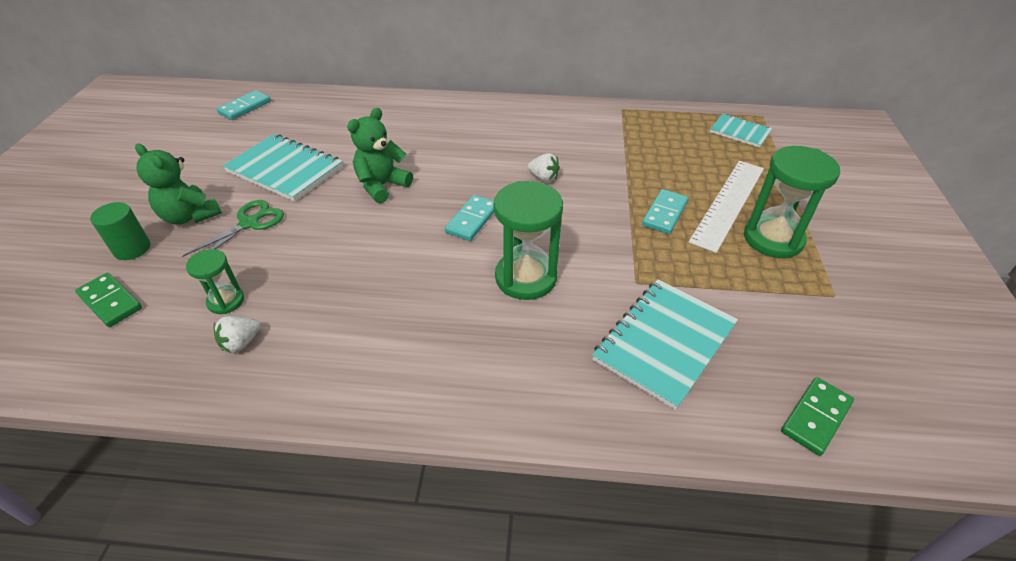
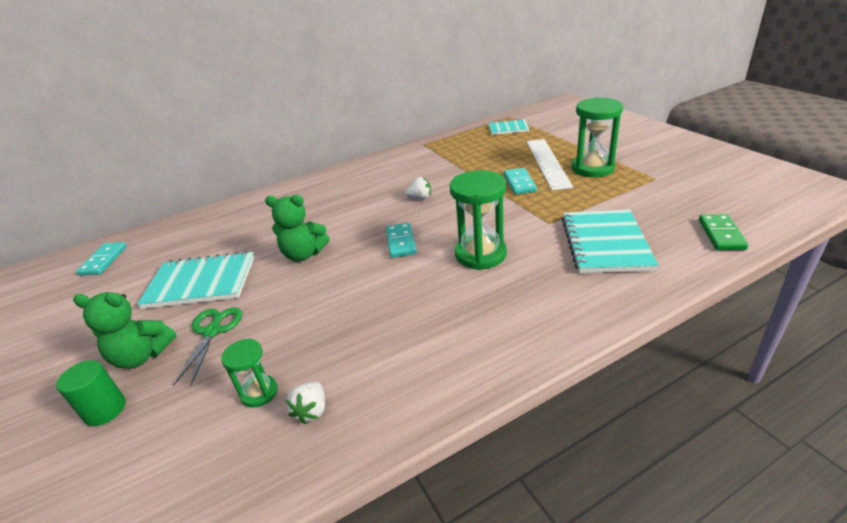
camera: 30 degrees left, 10 degrees down
green domino [75,273,142,327] -> none
green teddy bear [347,108,413,203] -> green teddy bear turned 90 degrees counterclockwise [265,195,329,261]

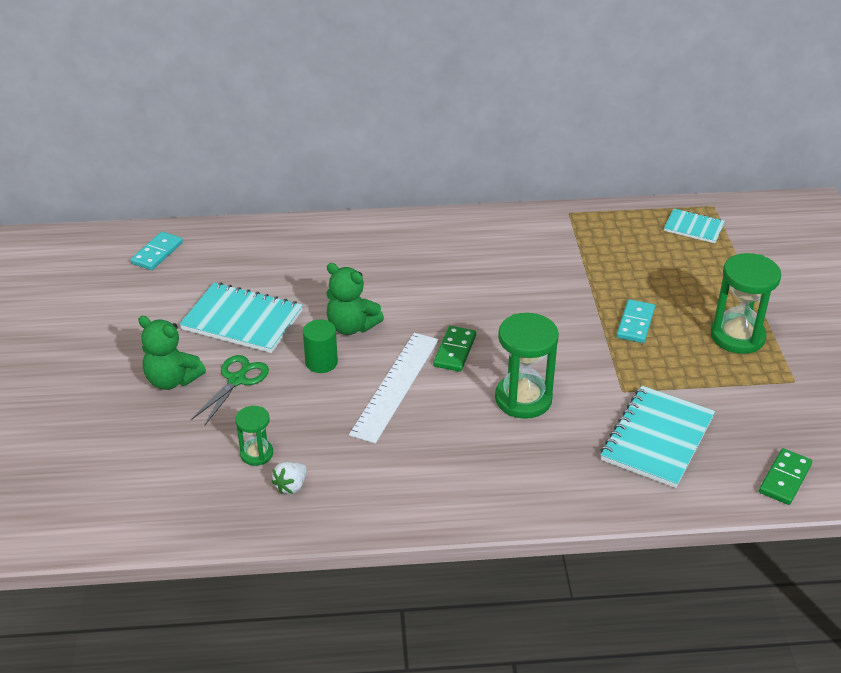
camera: 20 degrees right, 5 degrees up
green cylinder [56,360,126,426] -> green cylinder moved to [303,320,338,373]
turquoise domino [386,222,416,258] -> green domino [433,326,476,372]
white strawberry [405,177,431,199] -> none
white ruler [527,139,573,190] -> white ruler moved to [349,333,439,444]

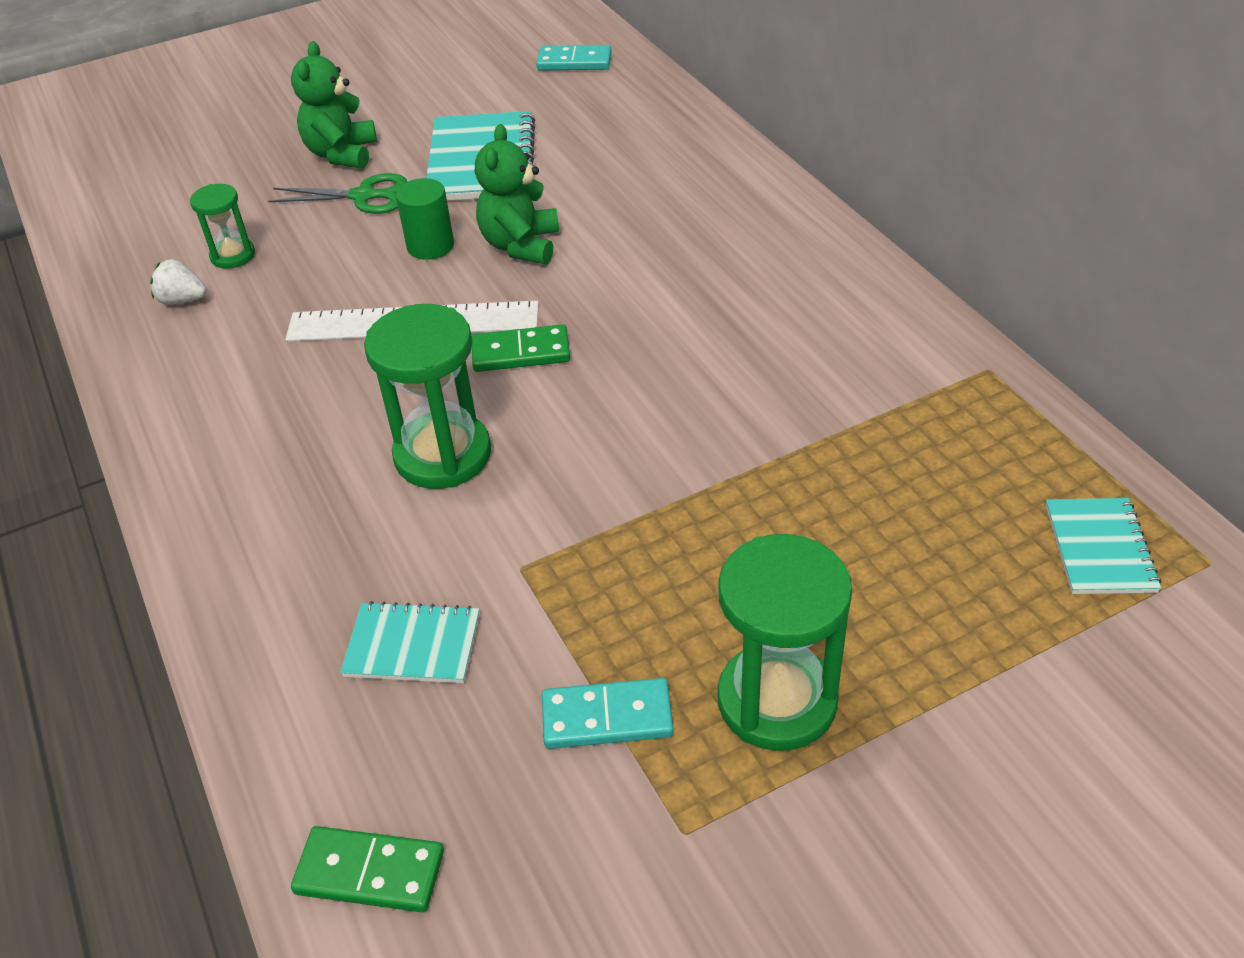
camera: 70 degrees right, 5 degrees up
turquoise notebook [600,386,715,488] -> turquoise notebook [340,601,479,683], size x0.57
turquoise domino [616,299,655,343] -> turquoise domino moved to [542,678,674,749]

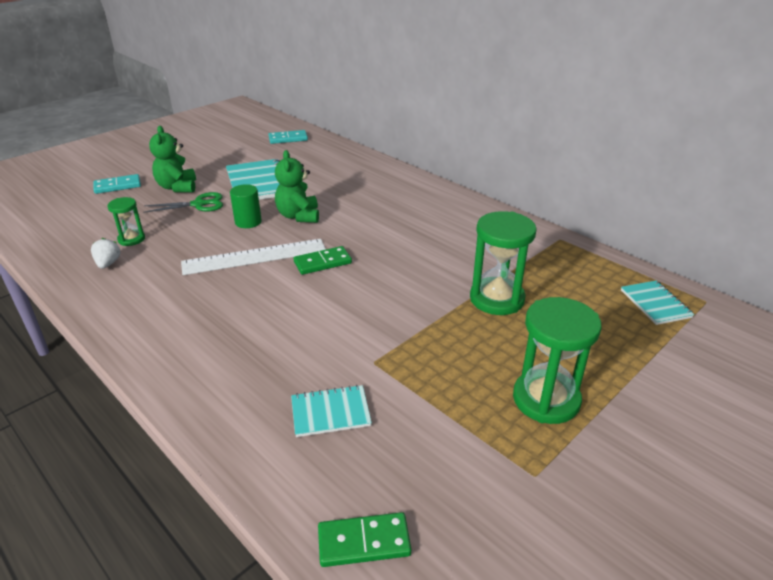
camera: 20 degrees left, 10 degrees down
white strawberry [150,259,206,305] -> white strawberry turned 90 degrees clockwise [91,238,121,269]
green hourglass [364,304,491,489] -> green hourglass moved to [470,211,537,315]
turquoise domino [542,678,674,749] -> turquoise domino moved to [93,174,141,194]

